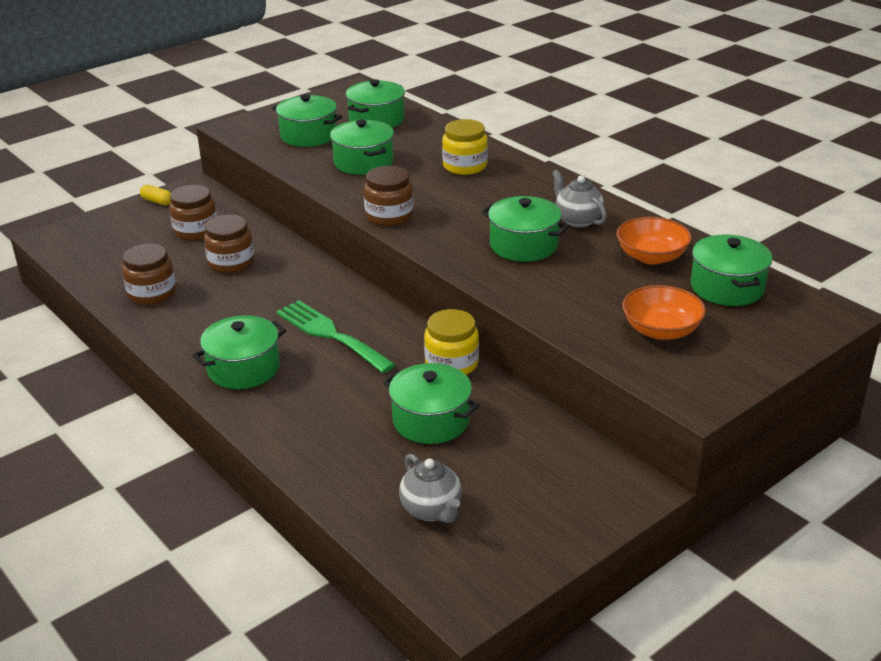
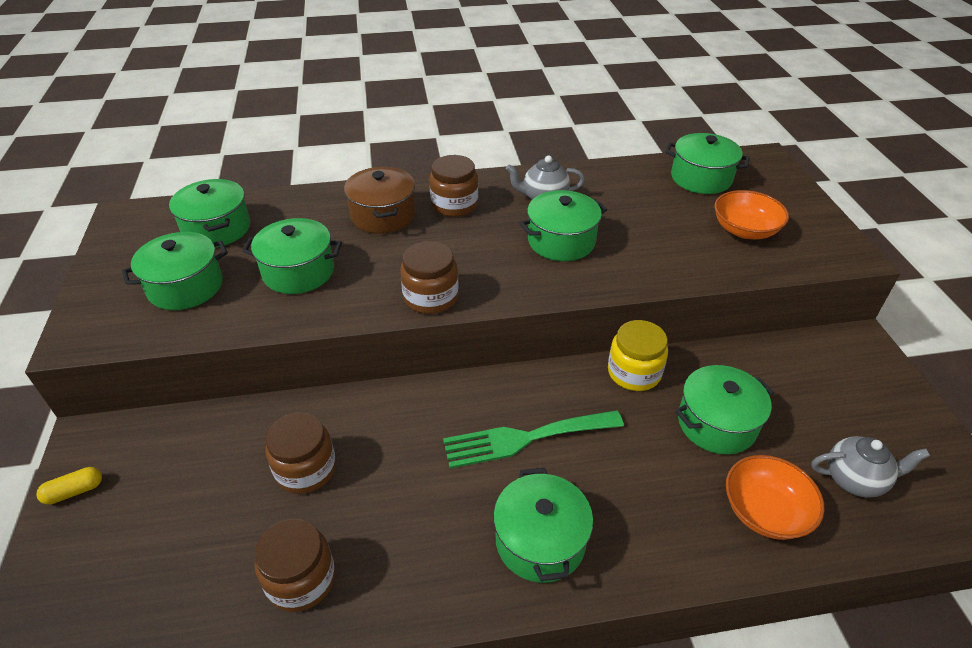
camera: 60 degrees left, 10 degrees up
brown jar [169,185,217,241] -> brown jar moved to [429,155,478,217]
yellow jar [442,119,488,175] -> brown pot [344,167,416,234]
orange bowl [617,217,692,265] -> orange bowl moved to [726,455,825,540]

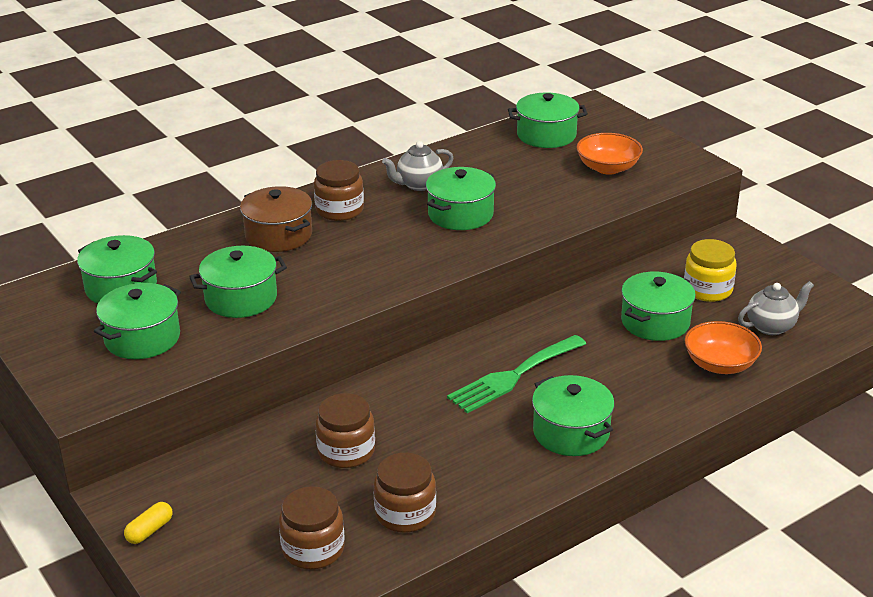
camera: 25 degrees left, 10 degrees down
brown jar [400,241,459,314] -> brown jar moved to [279,486,345,569]
yellow jar [608,320,668,391] -> yellow jar moved to [684,239,737,302]

